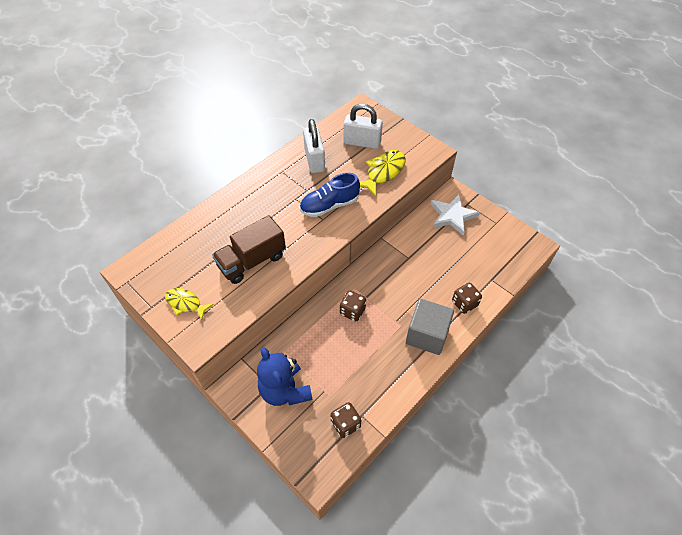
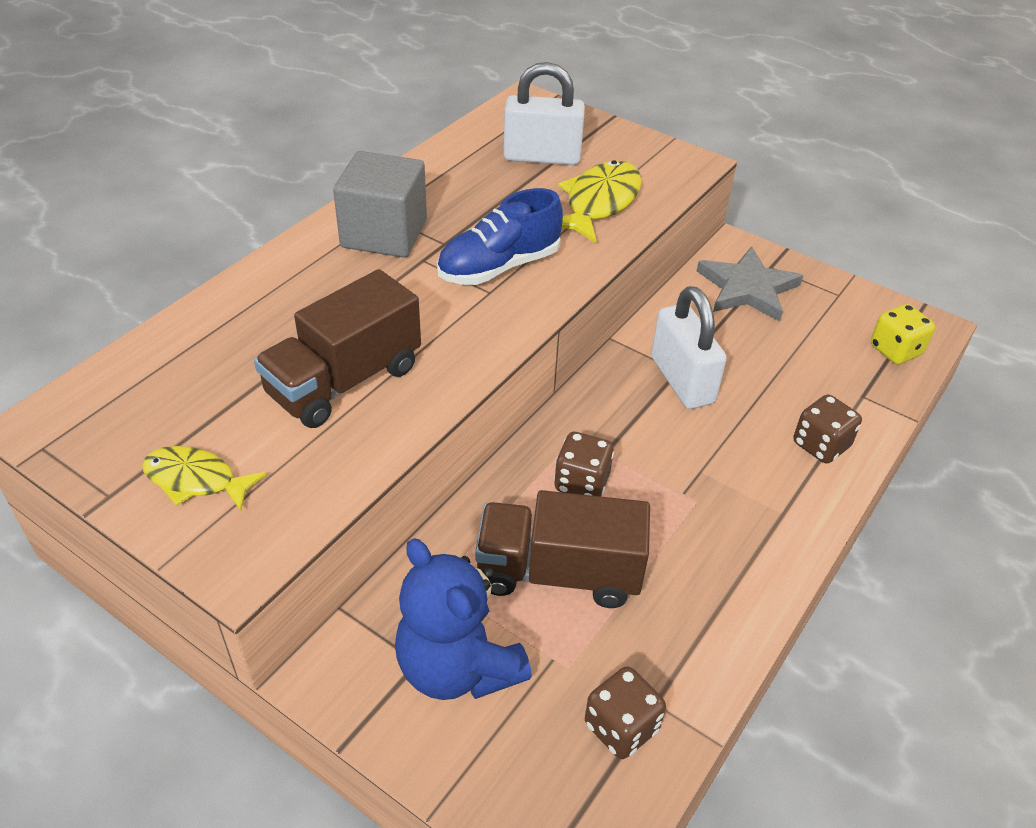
camera: 10 degrees left, 10 degrees down
white padlock [303,119,325,173] -> white padlock moved to [651,286,727,409]
grey cube [406,299,454,355] -> grey cube moved to [333,151,427,258]
white star [431,194,480,236] -> grey star [697,246,803,321]
none -> brown truck [475,490,650,608]
none -> yellow dice [871,304,935,364]

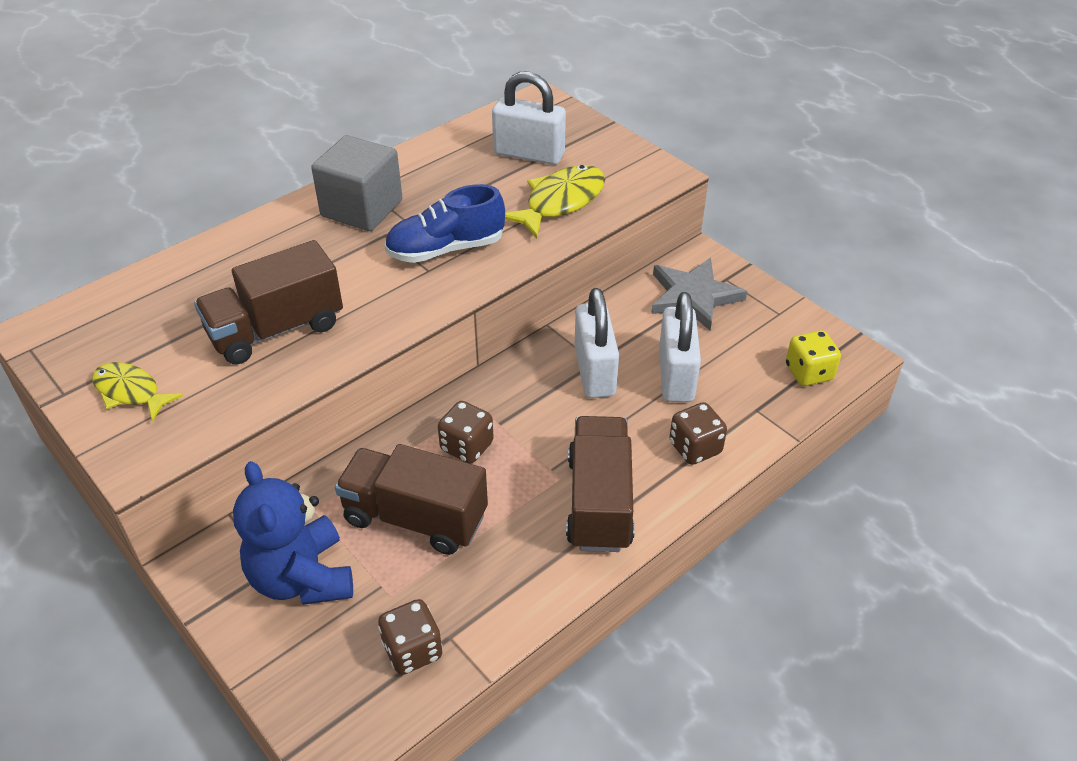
camera: 15 degrees right, 0 degrees up
none -> brown truck [566,416,635,552]
none -> white padlock [659,292,701,402]

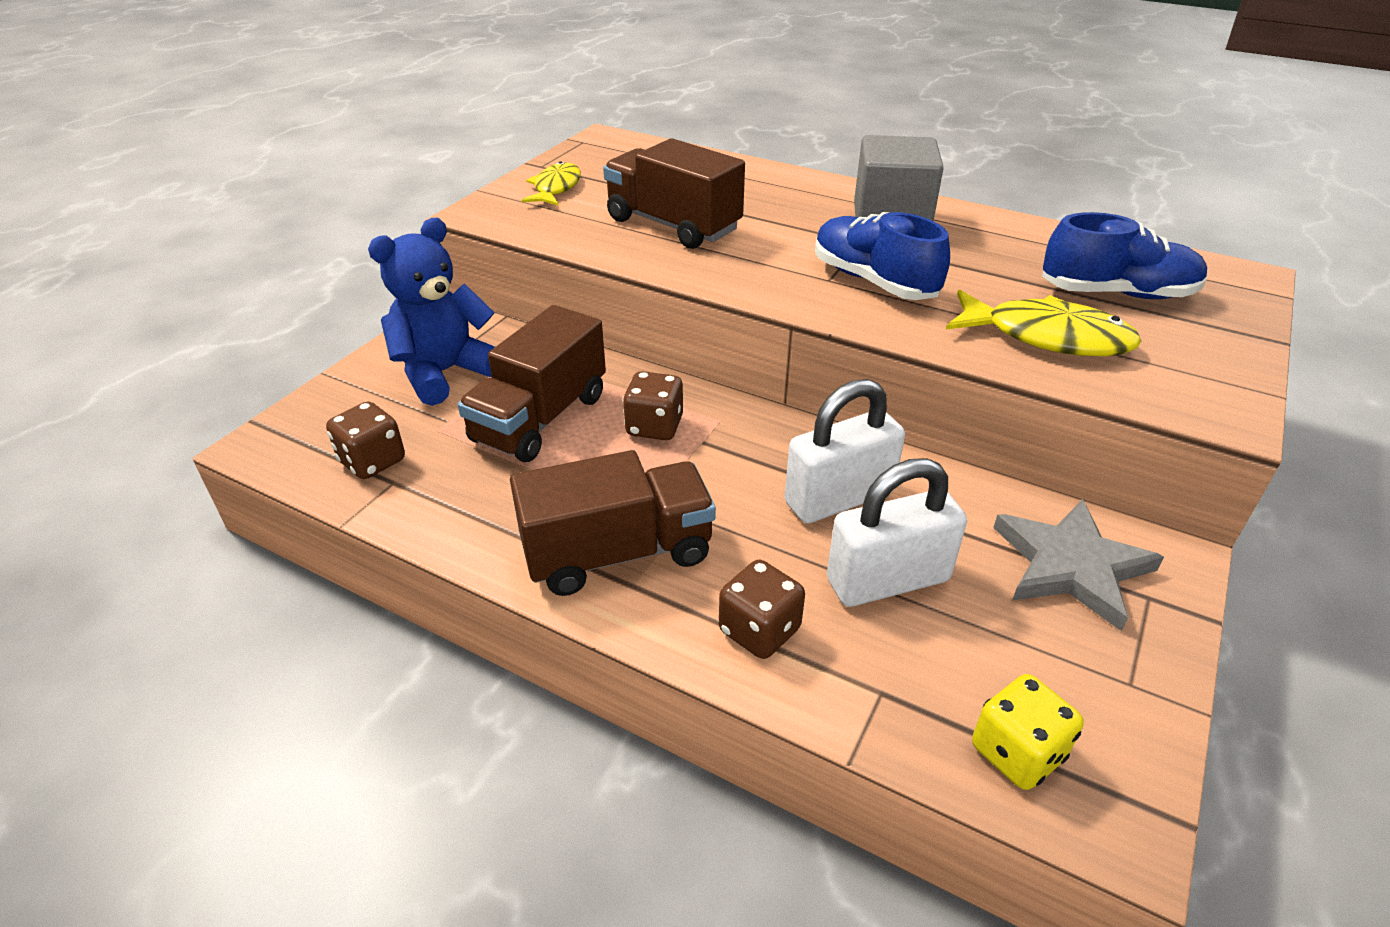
camera: 70 degrees right, 5 degrees down
brown truck [335,444,488,555] -> brown truck turned 150 degrees counterclockwise [458,305,606,462]
white padlock [492,72,566,165] -> blue shoe [1042,212,1207,299]

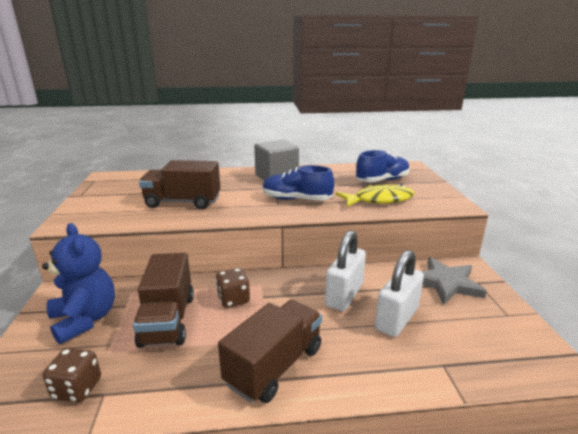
camera: 35 degrees left, 15 degrees down
blue teddy bear [368,218,495,406] -> blue teddy bear turned 135 degrees clockwise [42,223,115,344]
yellow fish [522,161,581,206] -> none
brown dice [719,560,805,659] -> none
yellow dice [972,674,1084,790] -> none

